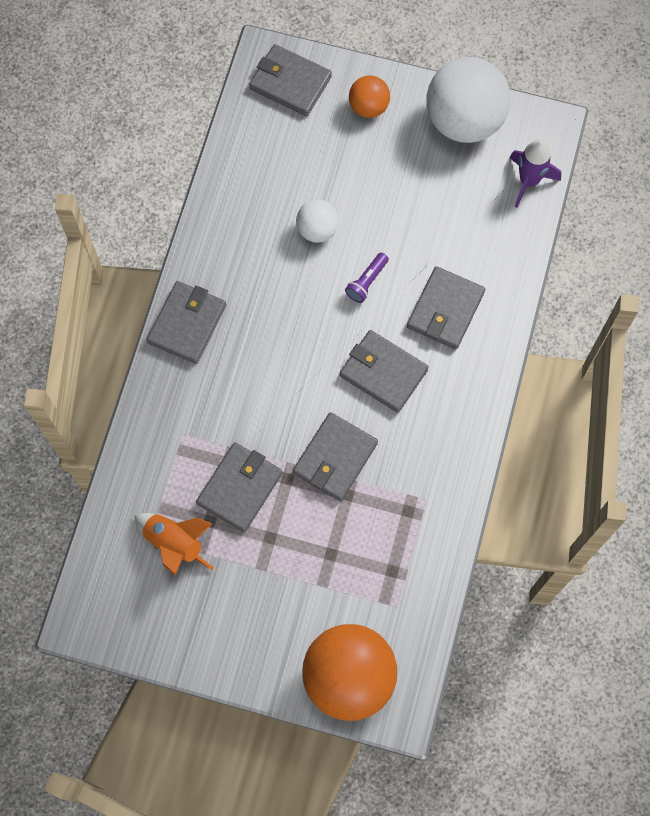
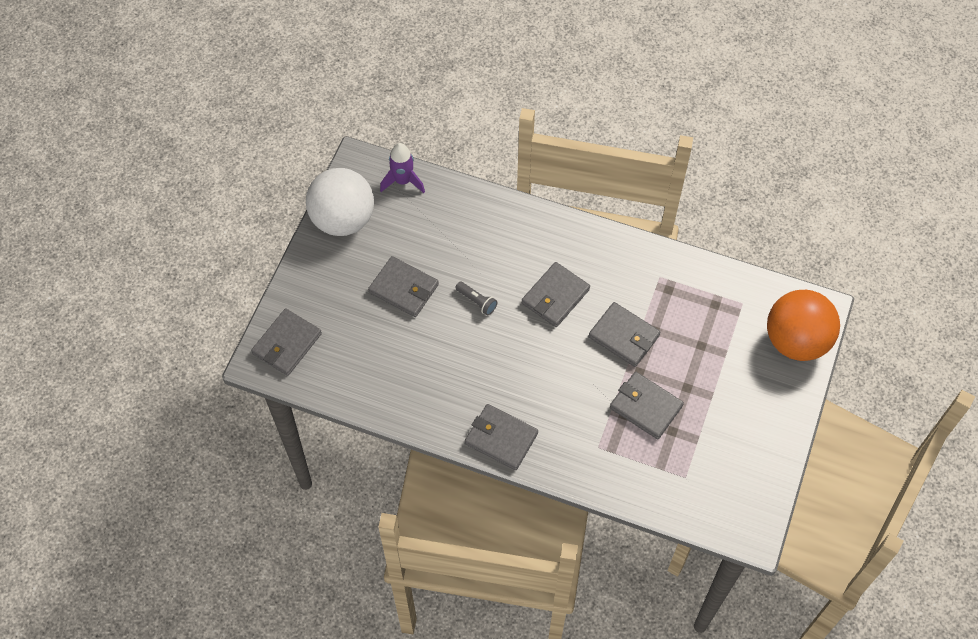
camera: 85 degrees left, 10 degrees down
orange rocket [135,513,214,575] -> none
white ball [296,200,339,243] -> none
purple flashlight [345,253,389,303] -> grey flashlight [455,282,498,315]
orange ball [349,75,390,118] -> none
grey wallet [407,266,485,349] -> grey wallet moved to [368,256,439,317]

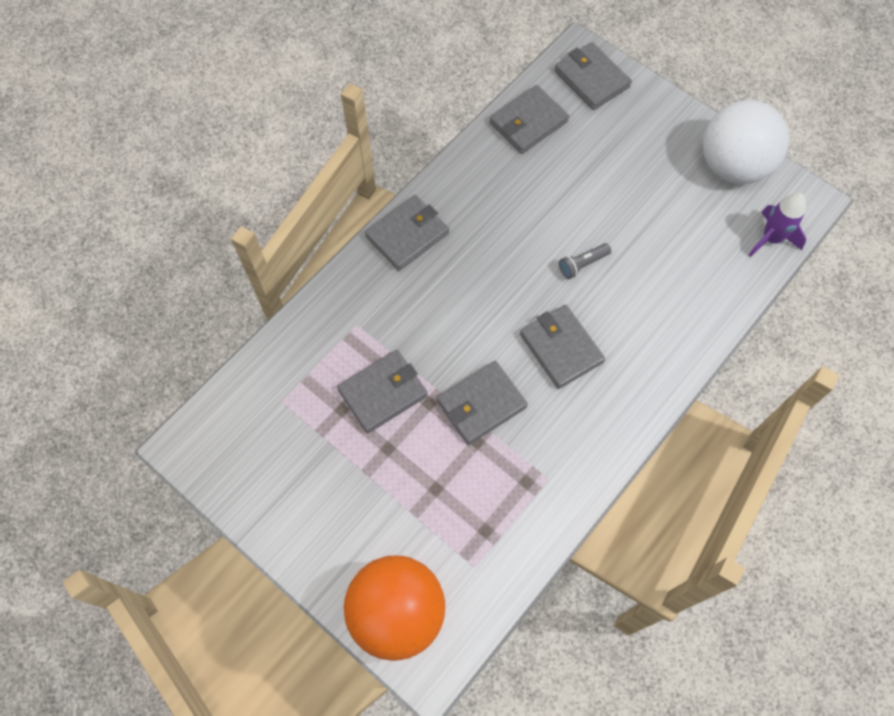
camera: 110 degrees right, 5 degrees up
grey wallet [368,256,439,317] -> grey wallet moved to [490,85,569,154]

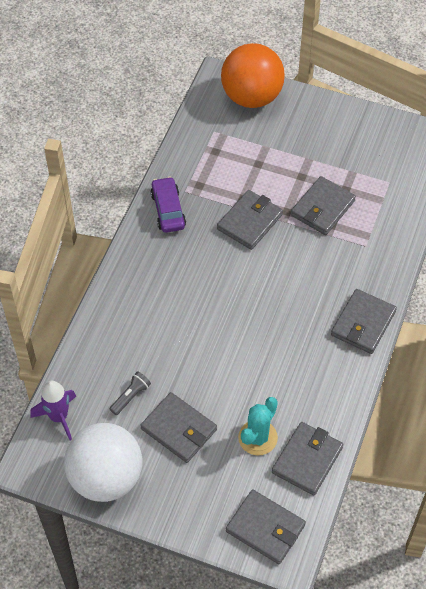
camera: 160 degrees right, 10 degrees down
grey wallet [520,305,605,389] -> grey wallet moved to [140,392,217,463]
grey flashlight [559,243,611,279] -> grey flashlight moved to [110,371,151,415]
none -> purple car [150,177,186,233]
none -> turquoise cactus [238,397,278,456]

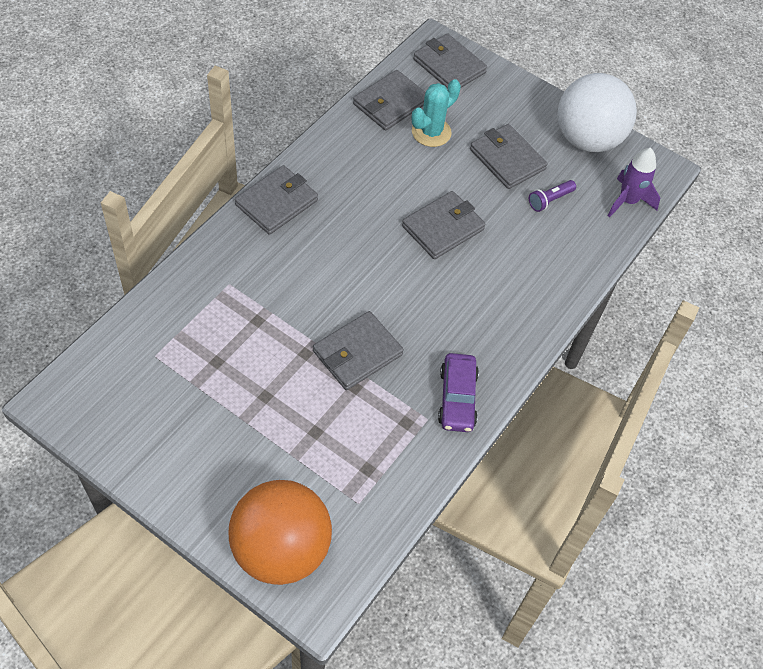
camera: 170 degrees left, 0 degrees up
grey flashlight [110,371,151,415] -> purple flashlight [529,180,576,212]
grey wallet [291,176,356,235] -> grey wallet moved to [402,191,485,259]

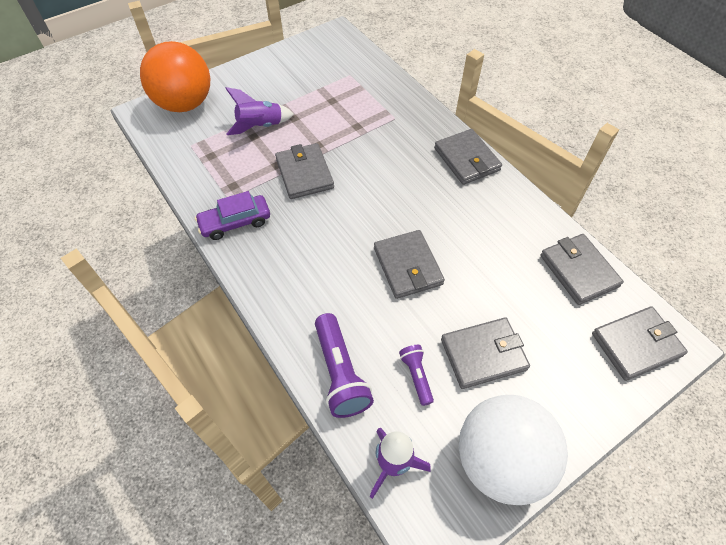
camera: 115 degrees right, 0 degrees up
turquoise cactus [412,79,461,147] -> none
purple car [438,353,479,432] -> purple car turned 45 degrees counterclockwise [195,191,270,240]
none -> purple rocket [225,87,294,135]
none -> purple flashlight [315,313,374,418]

